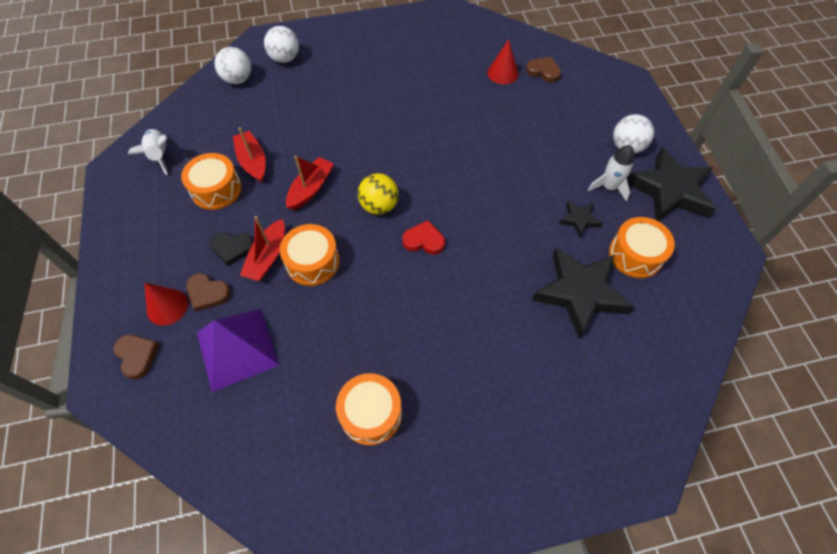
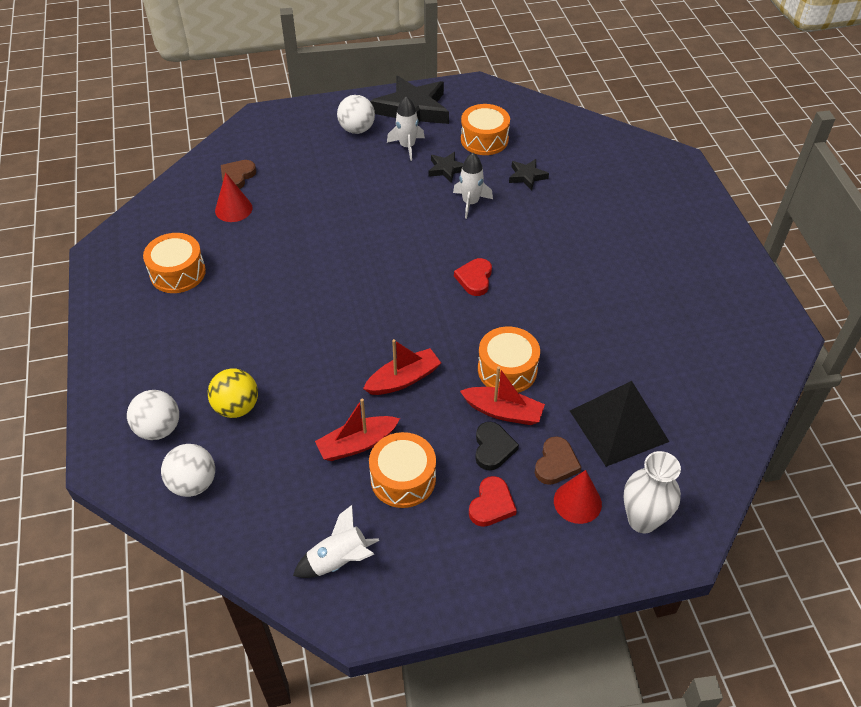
camera: 90 degrees left, 10 degrees down
brown heart [113,335,160,379] -> white vase [624,451,681,533]
purple pyramid [197,309,279,392] -> black pyramid [570,381,669,467]
red boat [286,156,334,210] -> red boat turned 120 degrees clockwise [363,339,441,395]
orange drum [336,373,402,446] -> orange drum moved to [143,233,206,293]
yellow ball [358,173,399,215] -> yellow ball moved to [208,369,258,418]
black star [532,247,635,339] -> black star [509,159,549,190], size x0.47
none -> white rocket [453,153,493,219]
none -> red heart [469,476,517,527]

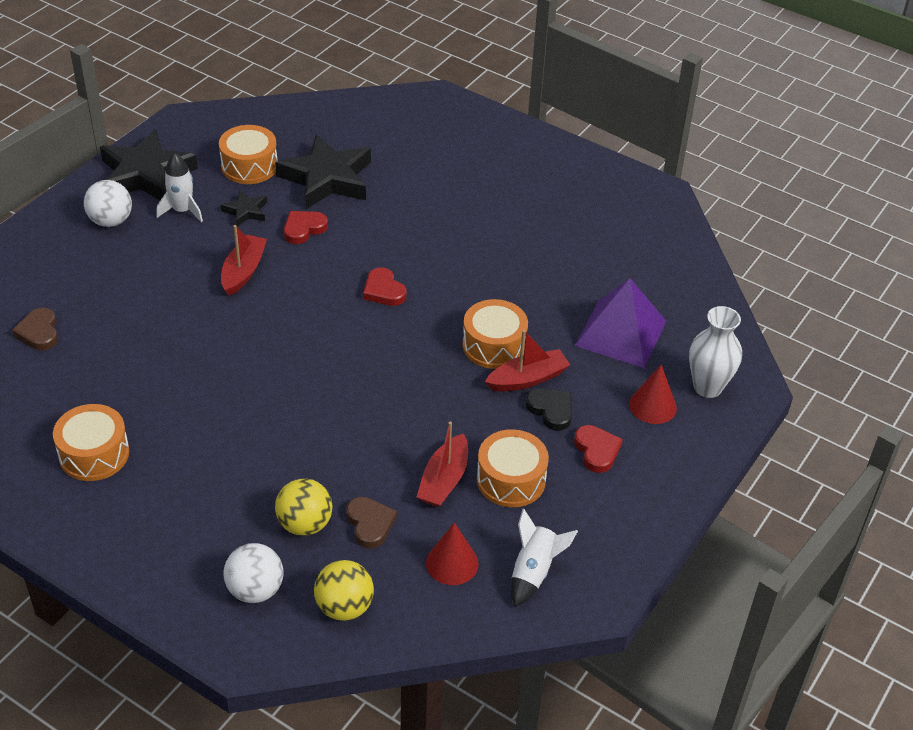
camera: 45 degrees left, 5 degrees down
white ball [161,444,215,497] -> yellow ball [314,560,374,621]
red cone [215,173,253,222] -> red cone moved to [426,522,479,585]
red boat [363,339,441,395] -> red boat moved to [221,225,267,296]
white rocket [453,153,493,219] -> red heart [284,211,328,244]
black star [509,159,549,190] -> black star [275,134,371,209], size x2.12
brown heart [535,436,582,485] -> brown heart moved to [346,497,397,548]
black pyramid [570,381,669,467] -> purple pyramid [575,278,667,368]

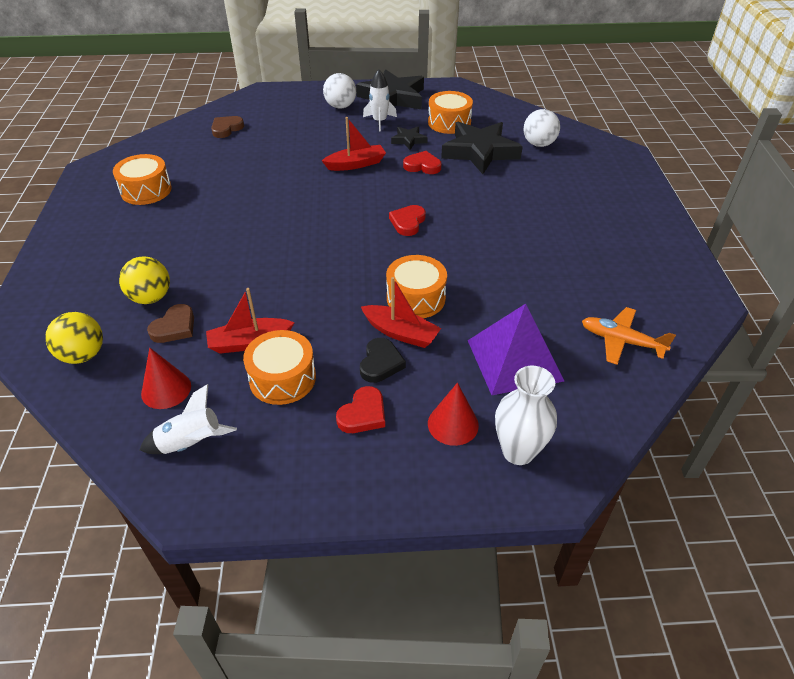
camera: 55 degrees right, 0 degrees up
white ball [223,543,284,603] -> white ball moved to [524,109,560,147]
none -> orange plane [582,307,676,365]

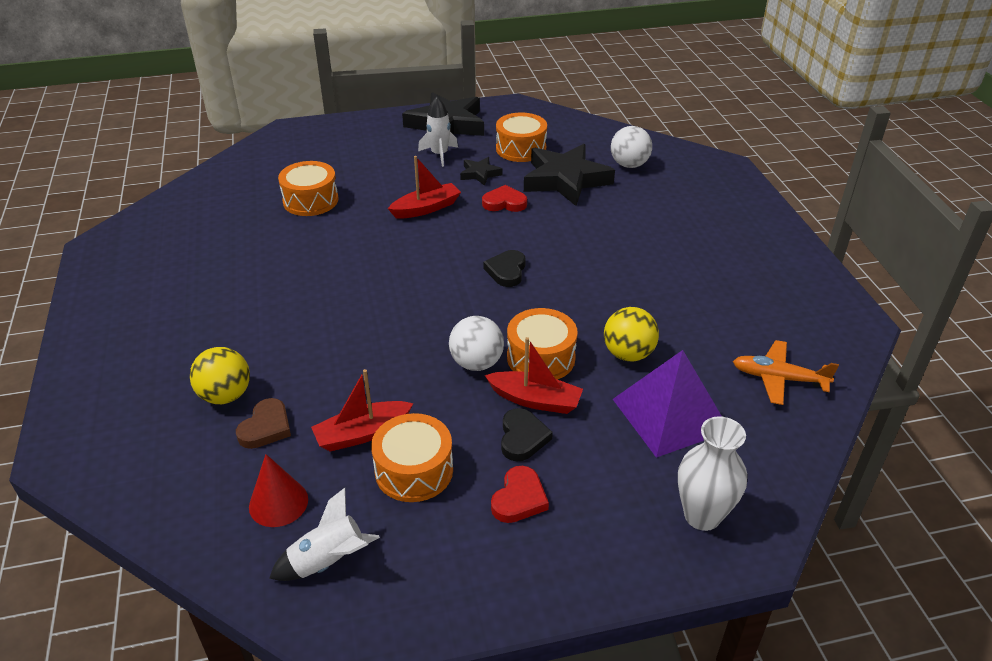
camera: 10 degrees left, 5 degrees down
yellow ball [45,312,103,364] -> yellow ball moved to [604,307,659,361]
orange drum [113,154,172,205] -> orange drum moved to [278,161,339,216]
brown heart [211,116,244,138] -> none
white ball [323,73,356,108] -> white ball moved to [449,316,504,371]
red heart [389,205,426,236] -> black heart [483,250,526,287]
red cone [428,383,479,446] -> none

